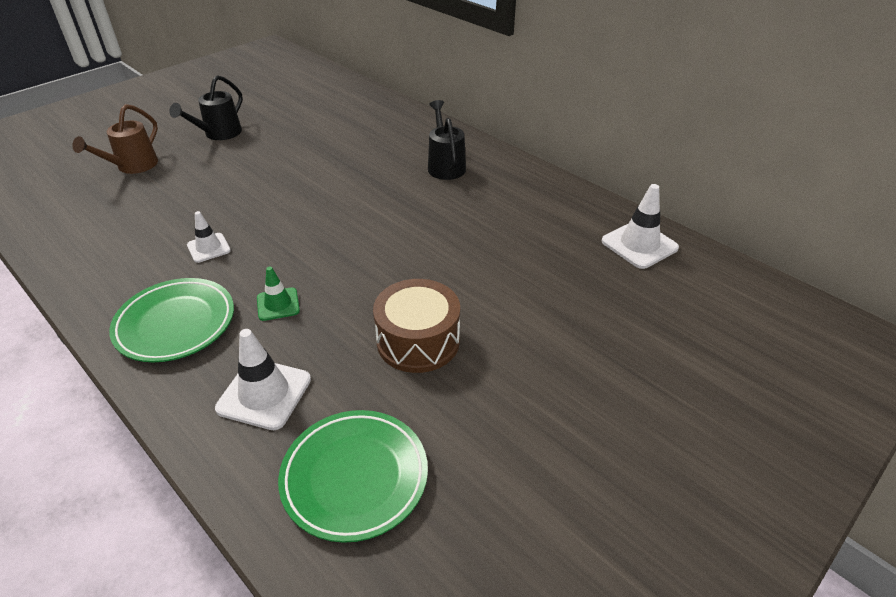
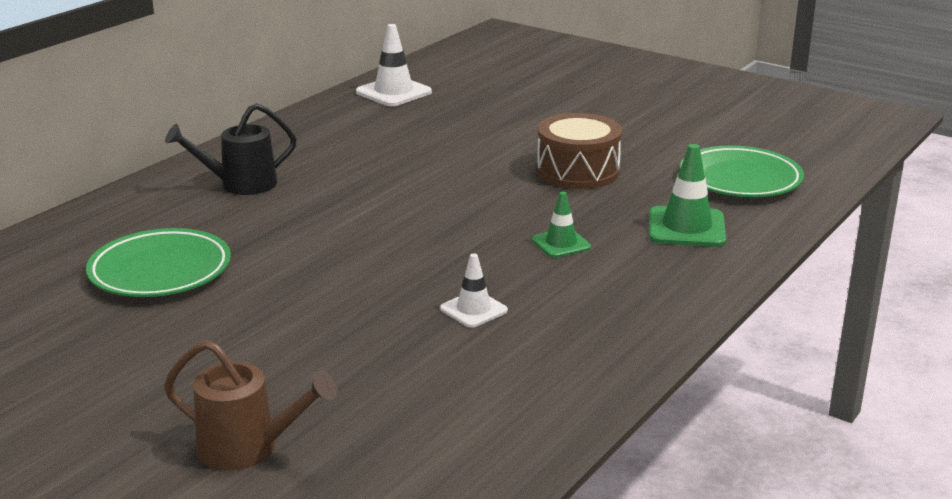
camera: 100 degrees left, 15 degrees down
green plate [109,278,234,362] -> green plate moved to [86,228,231,297]
black watering can [169,75,243,140] -> none
white traffic cone [215,329,311,430] -> green traffic cone [649,144,726,247]

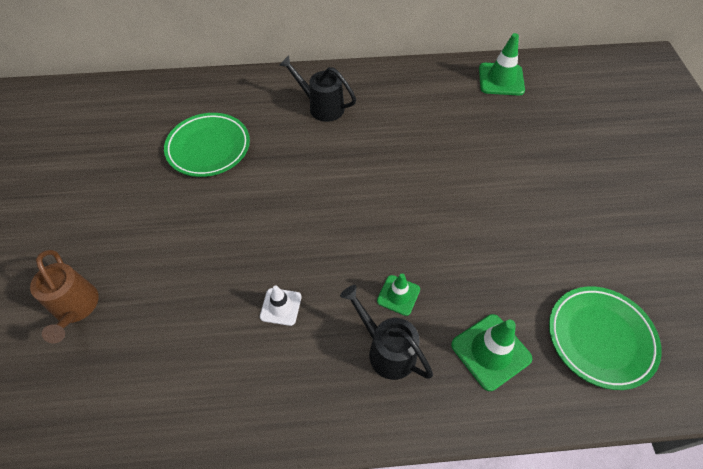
camera: 50 degrees right, 30 degrees up
white traffic cone [356,24,432,106] -> green traffic cone [479,33,525,95]
brown drum [537,113,622,189] -> none
none -> black watering can [340,285,433,380]

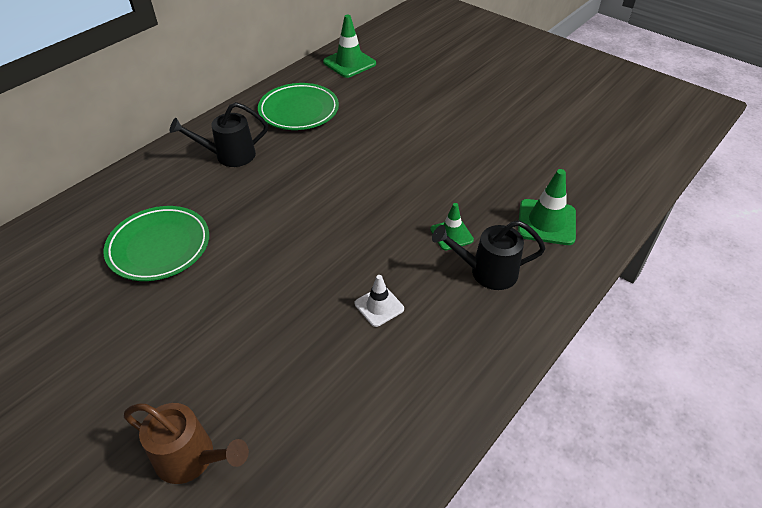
camera: 45 degrees left, 10 degrees down
green plate [549,286,662,390] -> green plate moved to [258,83,339,130]

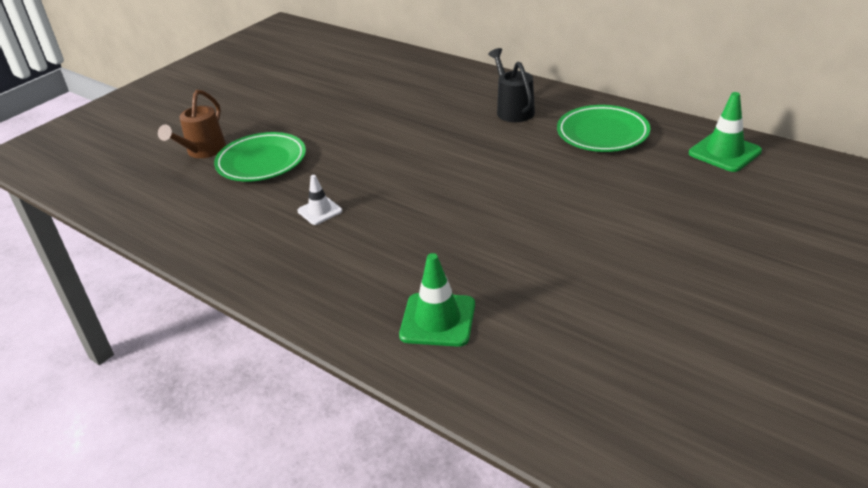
camera: 90 degrees right, 10 degrees down
green plate [104,206,209,281] -> green plate moved to [214,132,306,181]
green traffic cone [430,203,474,250] -> none
black watering can [432,220,546,290] -> none

